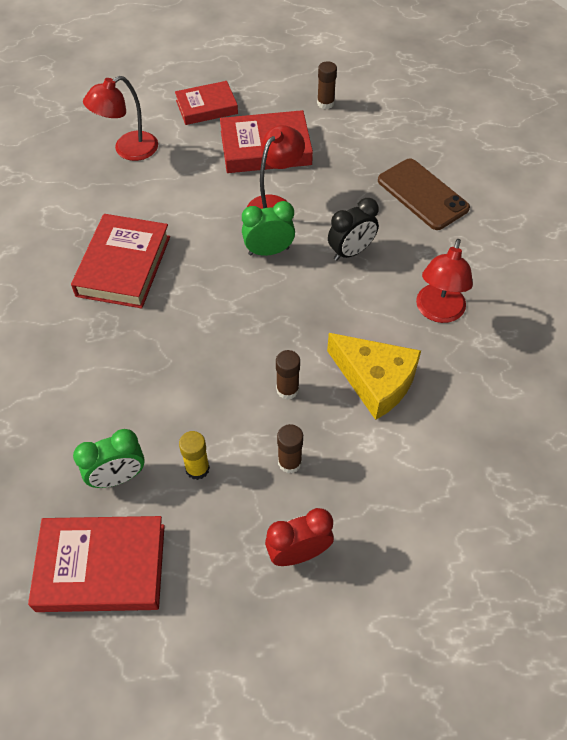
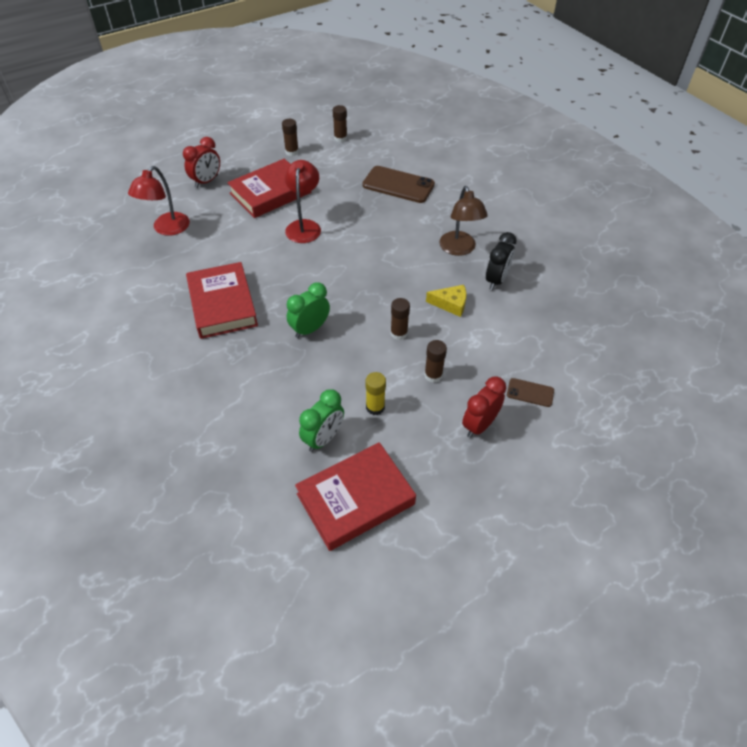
camera: 30 degrees left, 5 degrees down
red book [175,81,238,125] -> red clock [183,137,220,188]
green clock [242,201,295,256] -> green clock moved to [287,282,330,338]
yellow cheese [327,333,421,420] -> yellow cheese [426,285,466,317], size x0.57
black clock [328,198,379,261] -> black clock moved to [486,232,517,290]
red lamp [416,239,473,323] -> brown lamp [439,186,488,256]
none -> brown glue stick [333,105,347,142]
none -> brown phone [507,378,554,407]

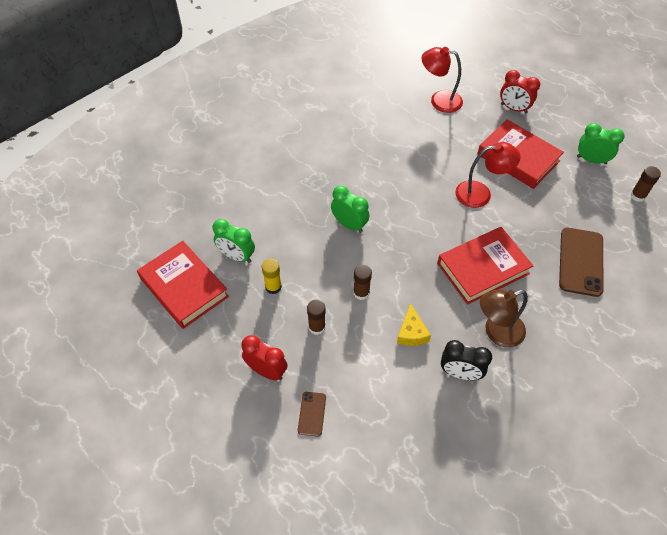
camera: 80 degrees right, 5 degrees up
red book [186,262,258,339] -> red book moved to [437,227,533,305]
brown glue stick [282,119,299,156] -> green clock [577,123,625,164]

